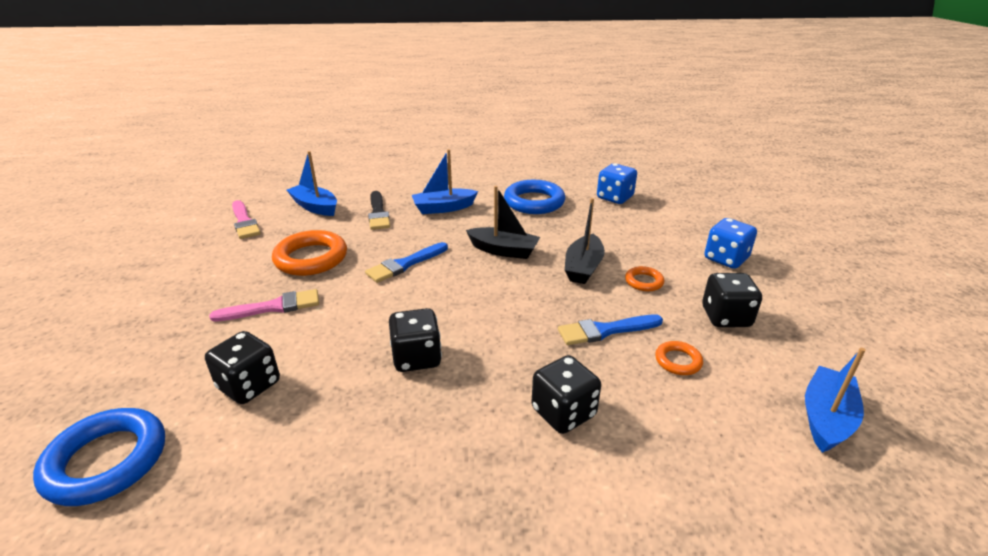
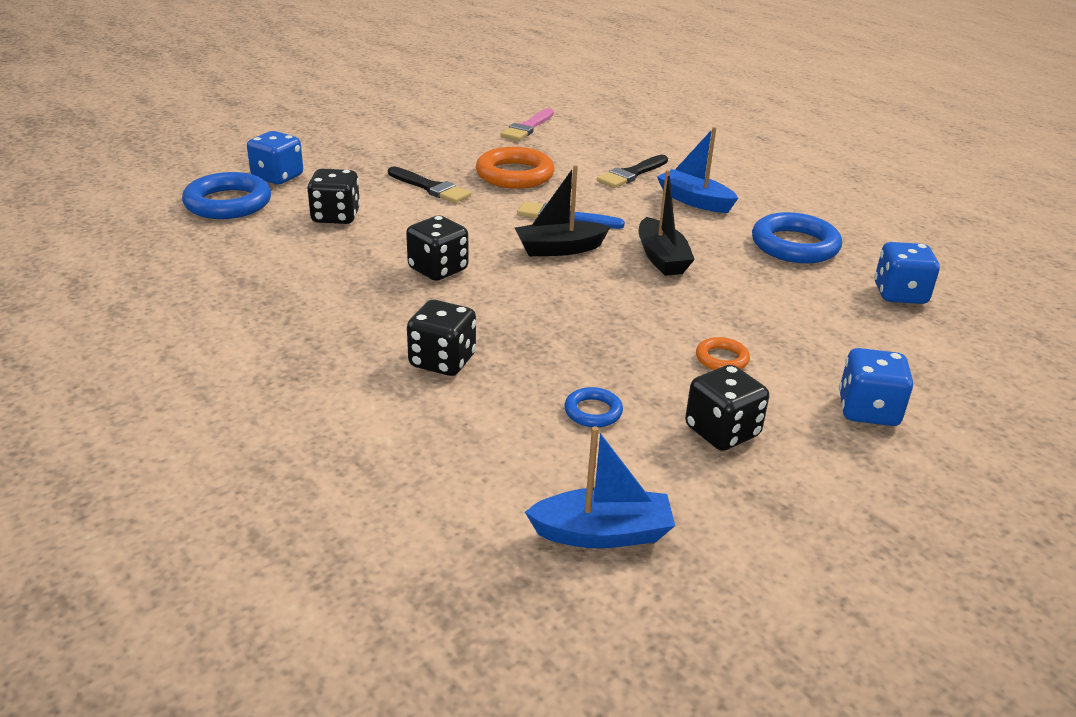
camera: 55 degrees right, 0 degrees up
pink brush [209,289,319,322] -> black brush [388,167,471,203]
blue boat [287,151,337,216] -> none
blue brush [558,315,663,345] -> none
black boat [565,198,605,284] -> black boat moved to [515,165,610,256]
orange ring [655,341,703,375] -> blue ring [564,387,623,427]
none -> blue dice [247,131,303,184]

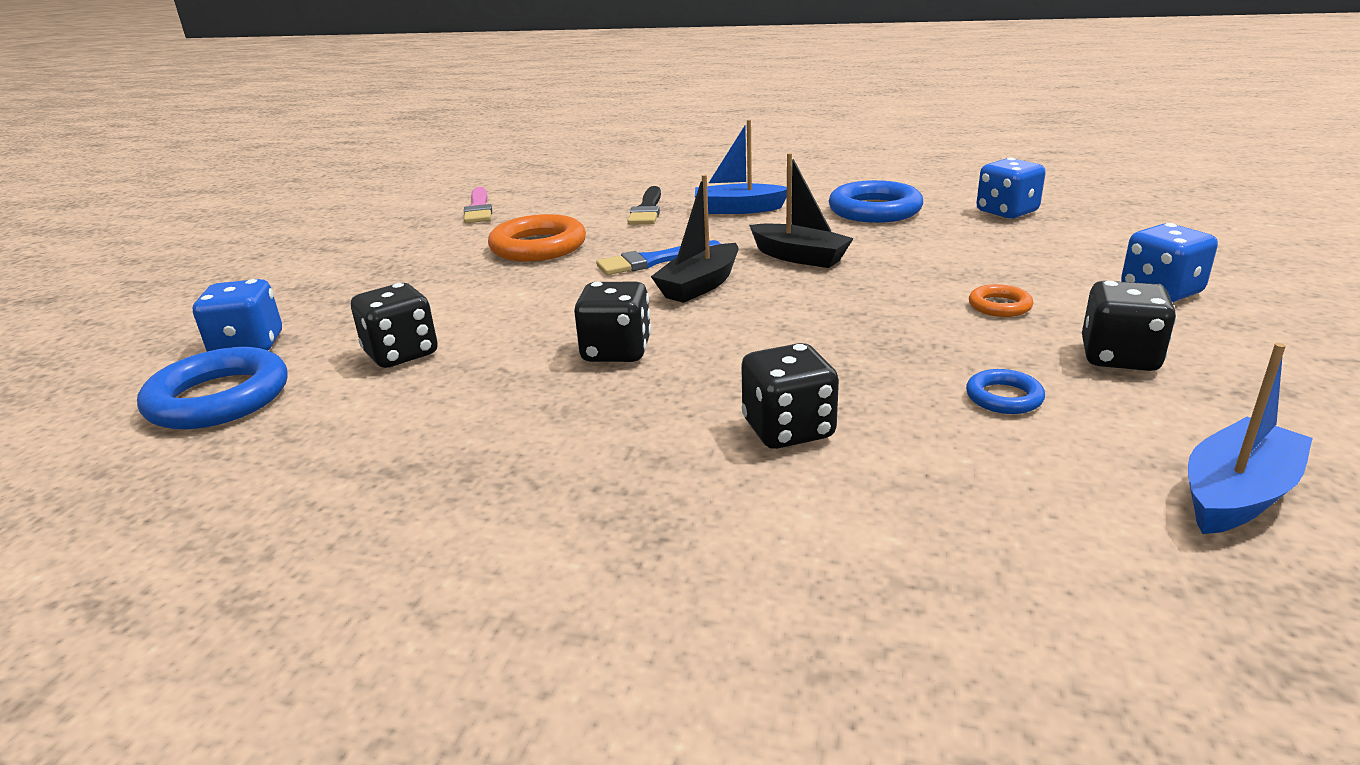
camera: 35 degrees left, 5 degrees down
black brush [388,167,471,203] -> none

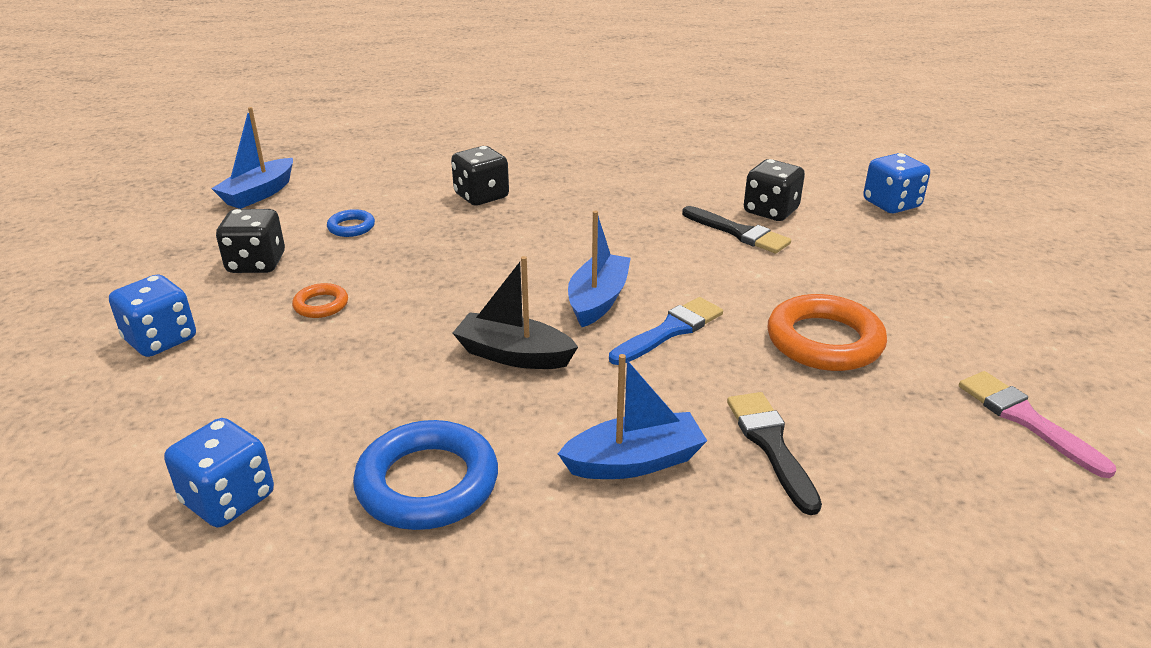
camera: 160 degrees right, 5 degrees up
blue ring [137,347,288,429] -> none
black dice [574,281,651,362] -> none
black boat [651,175,739,303] -> blue boat [568,210,631,327]
none -> black brush [682,206,791,254]

